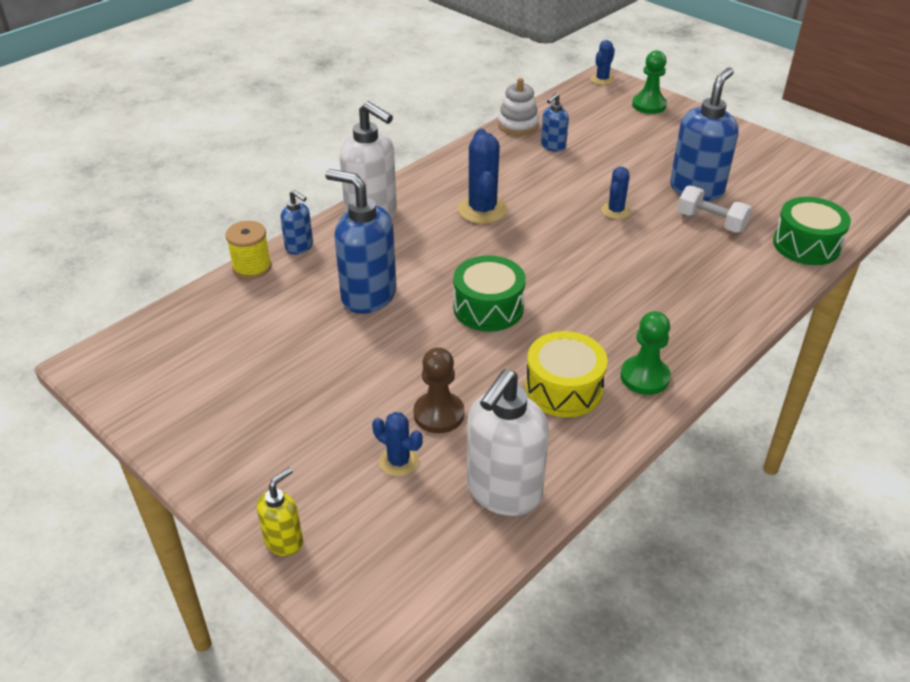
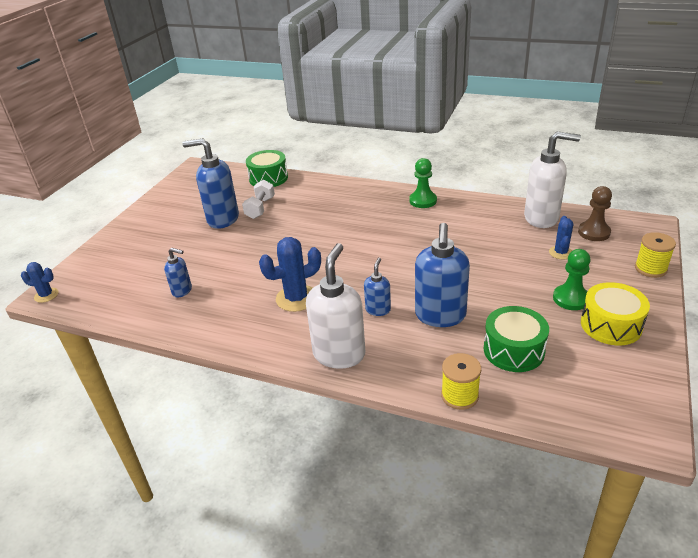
camera: 110 degrees left, 5 degrees down
yellow soap dispenser [257,467,303,556] -> yellow spool [635,232,676,278]
blue soap dispenser [280,190,313,255] -> blue soap dispenser moved to [364,257,391,316]
brown pawn [413,347,464,433] -> brown pawn moved to [578,186,612,241]
green drum [453,256,526,332] -> green drum moved to [484,306,549,372]
white stacking toy [498,78,539,135] -> none
yellow drum [525,331,608,417] -> yellow drum moved to [581,282,650,345]
blue cactus [601,167,631,219] -> none
green pawn [632,50,667,114] -> green pawn moved to [553,249,591,310]

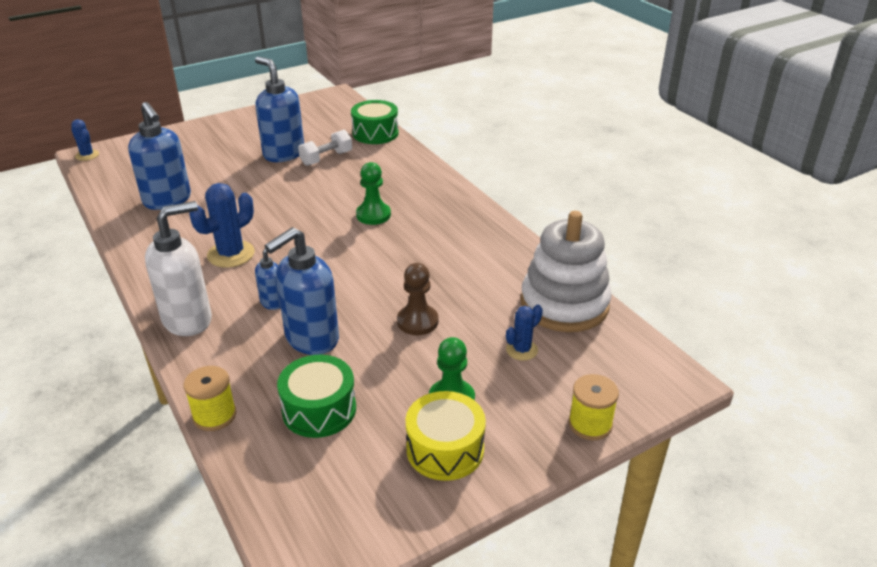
camera: 35 degrees right, 0 degrees up
blue soap dispenser [164,248,192,298] -> blue soap dispenser [128,102,191,210], size x1.93
blue cactus [259,237,321,312] -> blue cactus turned 60 degrees counterclockwise [190,183,255,268]
green pawn [409,158,437,208] -> green pawn moved to [356,162,391,225]
white soap dispenser [524,131,581,228] -> white stacking toy [521,211,612,332]
brown pawn [578,186,612,241] -> brown pawn moved to [397,263,438,335]

